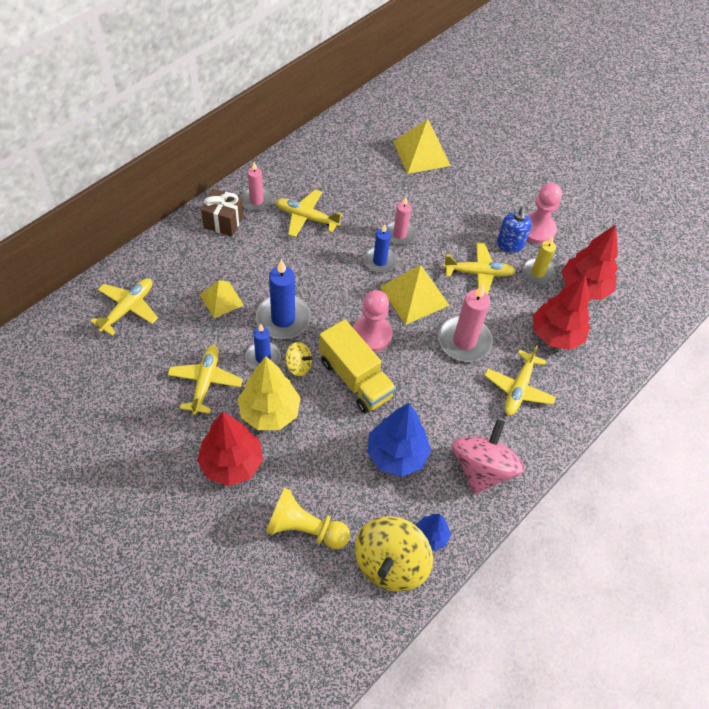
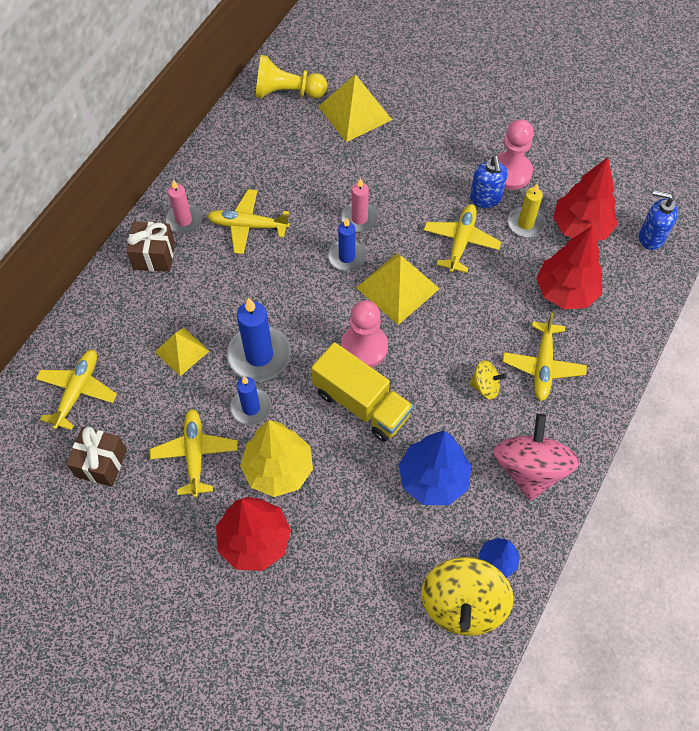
camera: 10 degrees left, 5 degrees up
yellow pawn [266,488,350,549] -> yellow pawn moved to [255,55,327,98]
yellow spinning top [286,342,313,377] -> yellow spinning top moved to [469,360,506,400]
pink candle [438,284,493,362] -> none
yellow plane [443,242,516,295] -> yellow plane turned 60 degrees counterclockwise [424,204,501,273]
none -> brown gift [66,427,127,487]
none -> blue soap dispenser [639,190,678,250]

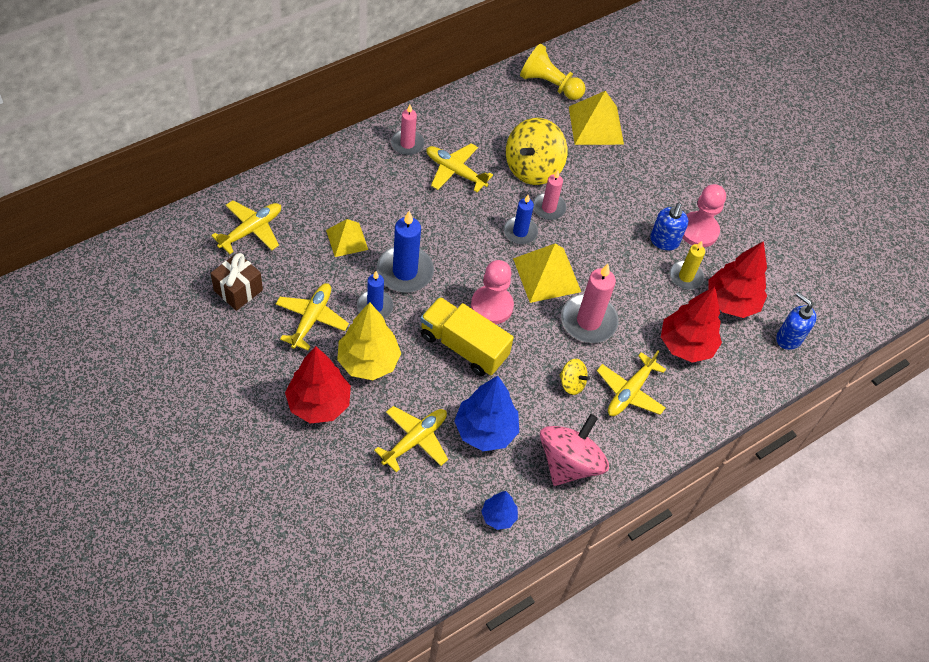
camera: 20 degrees right, 5 degrees down
brown gift [127,222,175,272] -> none
yellow truck [311,342,413,442] -> yellow truck turned 150 degrees clockwise [420,297,514,376]
yellow spinning top [421,557,513,636] -> yellow spinning top moved to [506,118,567,185]
yellow plane [424,204,501,273] -> yellow plane moved to [374,406,448,472]
none -> pink candle [561,264,619,343]

